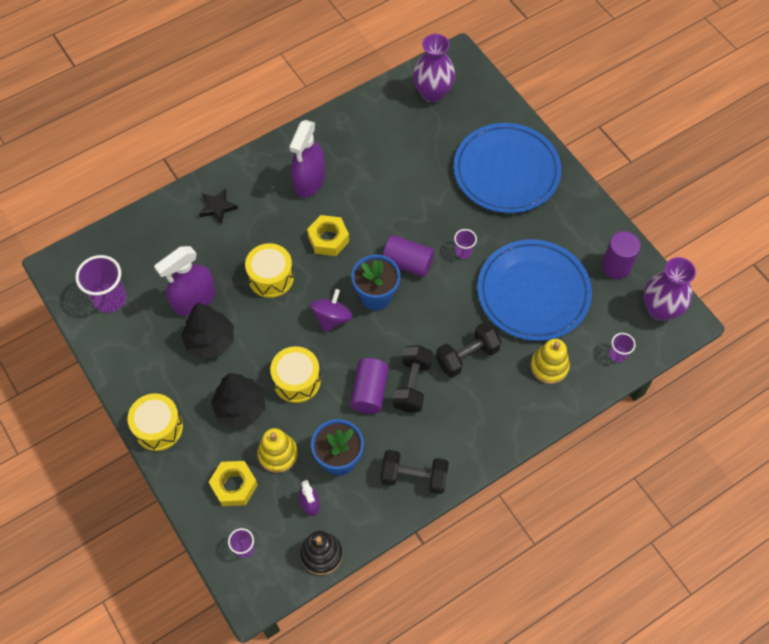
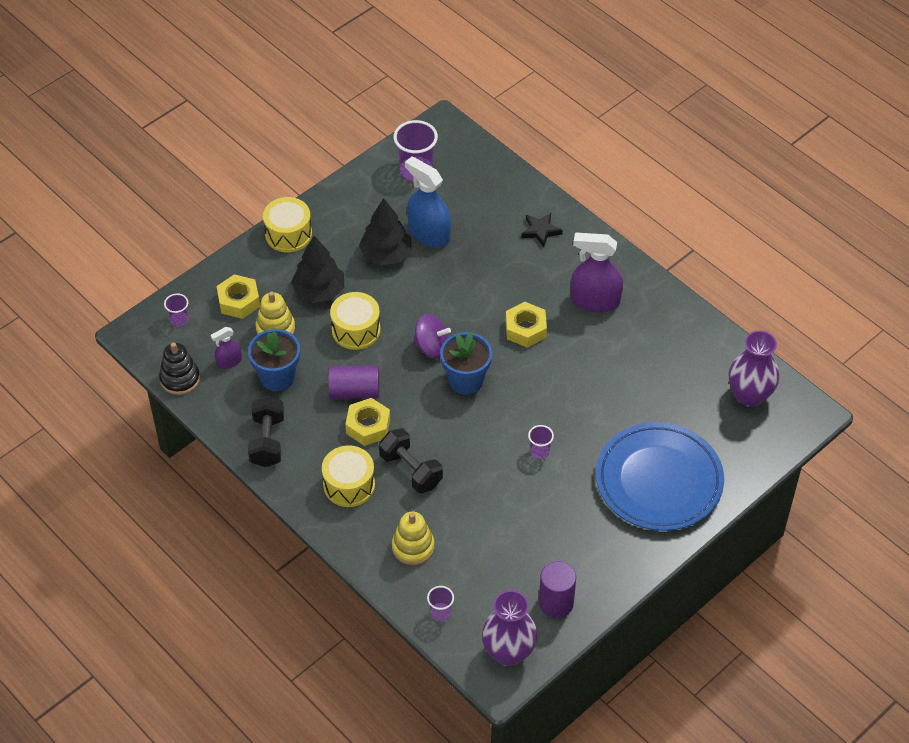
camera: 80 degrees right, 10 degrees down
purple spray bottle [154,246,216,316] -> blue spray bottle [405,156,451,247]
yellow drum [245,243,294,298] -> yellow drum moved to [322,445,375,507]
purple cylinder [383,235,434,277] -> none
black dumbbell [393,345,433,413] -> yellow nut [345,398,390,446]
blue plate [477,239,592,341] -> none

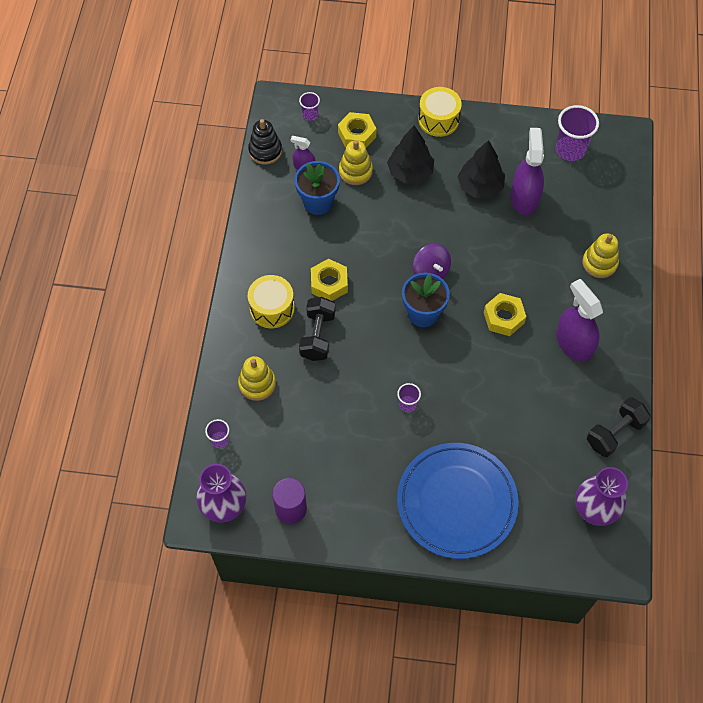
camera: 50 degrees right, 10 degrees up
black dumbbell [248,396,284,467] -> black dumbbell moved to [587,397,651,457]
purple cylinder [328,366,379,399] -> none
yellow drum [330,292,380,350] -> none
blue spray bottle [405,156,451,247] -> purple spray bottle [511,128,544,215]
black star [521,213,563,247] -> yellow stacking toy [582,233,619,278]

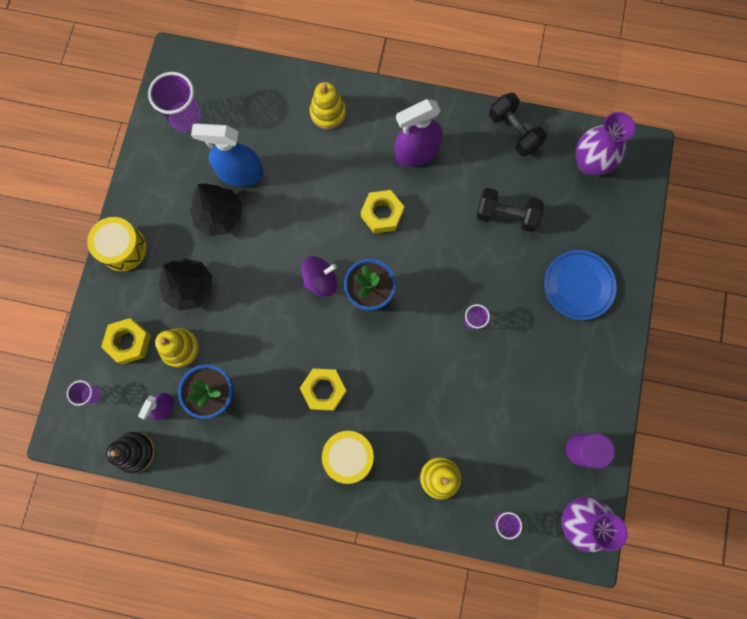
camera: 85 degrees left, 15 degrees up
black dumbbell [299,297,335,361] -> black dumbbell moved to [477,188,544,232]
blue plate [397,443,519,559] -> blue plate [544,250,617,320], size x0.61
purple spray bottle [511,128,544,215] -> blue spray bottle [191,124,263,187]

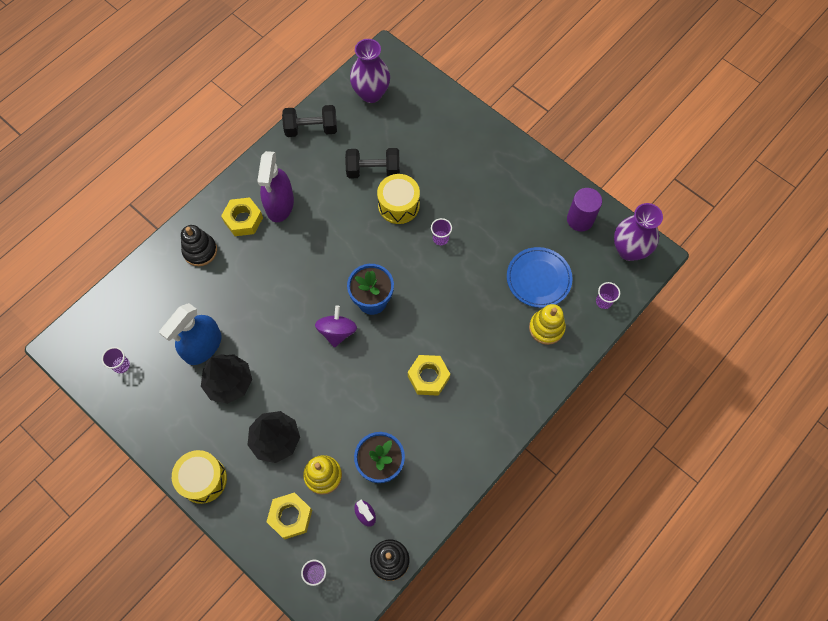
camera: 60 degrees left, 10 degrees down
purple cup [148,72,201,132] -> purple cup [102,347,130,373], size x0.52
yellow stacking toy [310,82,346,129] -> black stacking toy [181,225,217,266]
yellow drum [322,431,374,484] -> yellow drum moved to [377,174,420,224]
yellow nut [361,190,404,233] -> yellow nut moved to [221,197,263,236]
black dumbbell [477,188,544,232] -> black dumbbell turned 45 degrees clockwise [345,148,400,178]
blue plate [544,250,617,320] -> blue plate moved to [507,247,573,308]

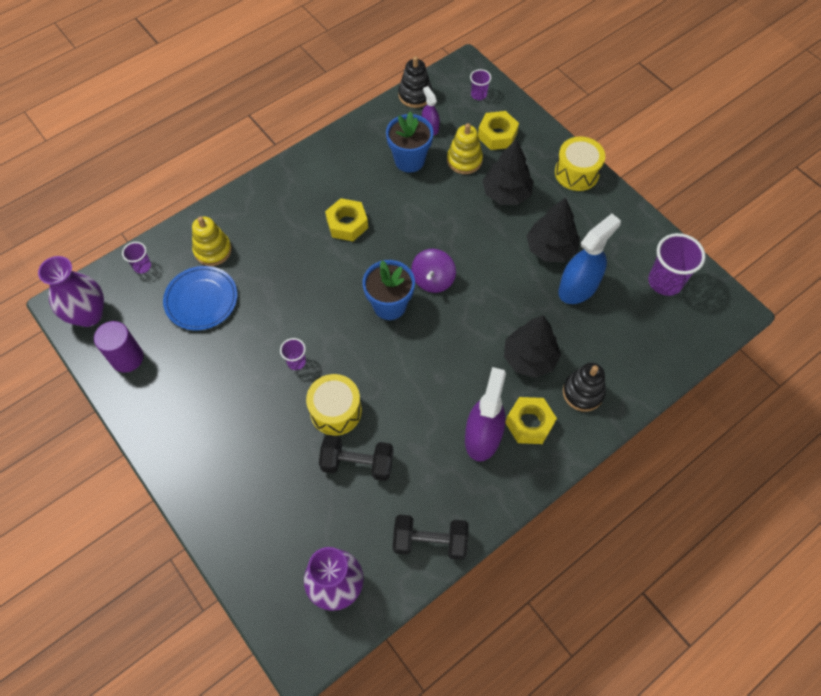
camera: 170 degrees left, 5 degrees down
purple cup [102,347,130,373] -> purple cup [648,233,706,296], size x1.92
none -> black tree [504,315,561,378]

